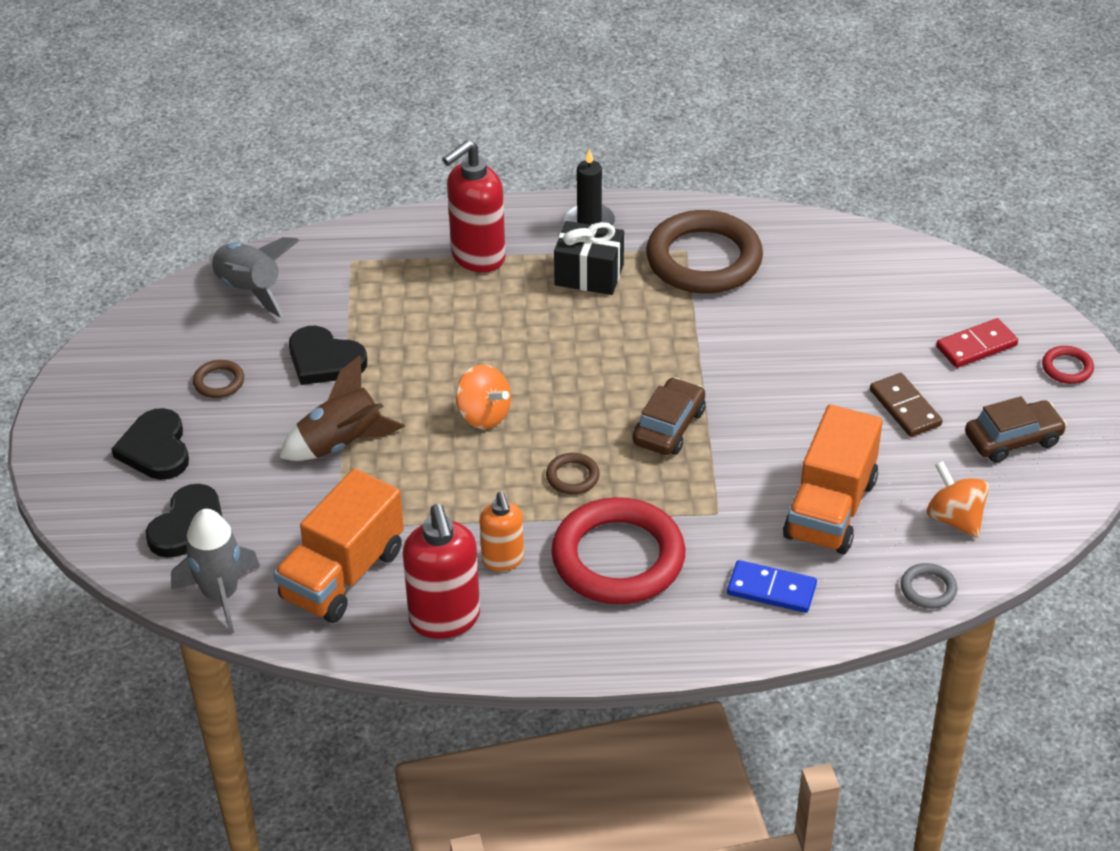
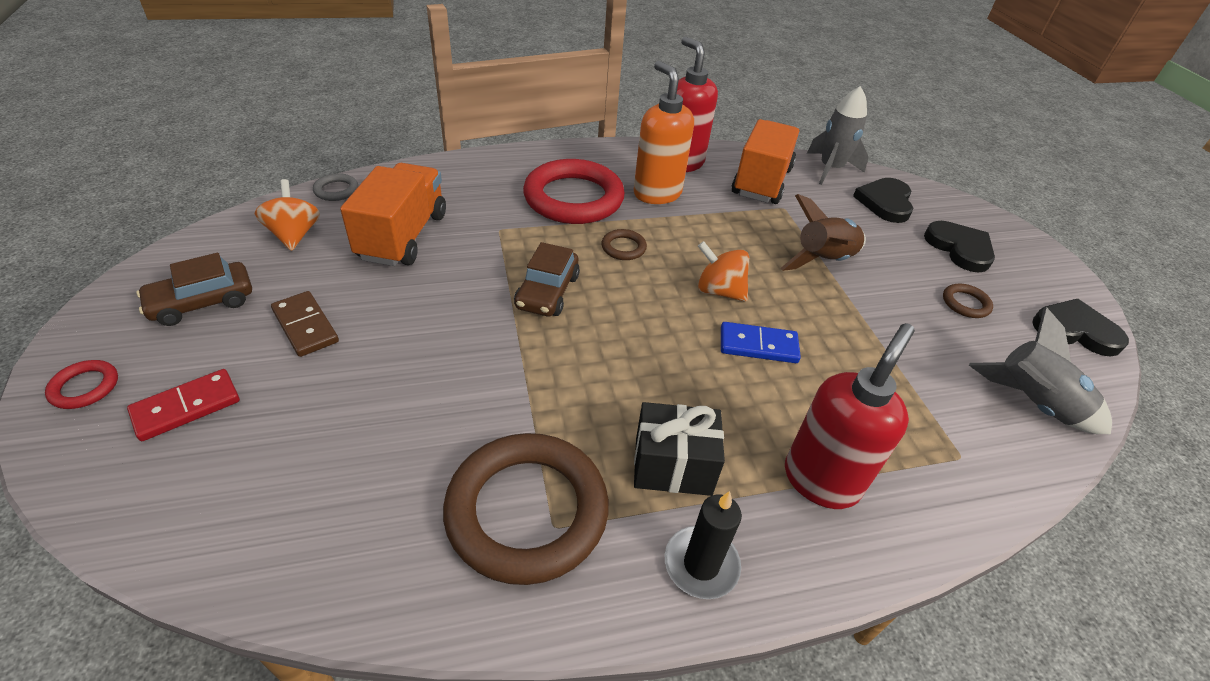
camera: 165 degrees right, 0 degrees up
black heart [289,326,367,385] -> black heart moved to [1032,299,1129,357]
orange soap dispenser [480,492,524,572] -> orange soap dispenser [634,61,694,204], size x1.65
blue domino [727,560,817,613] -> blue domino moved to [721,322,801,363]
orange spinning top [927,461,989,538] -> orange spinning top turned 150 degrees counterclockwise [255,179,320,251]

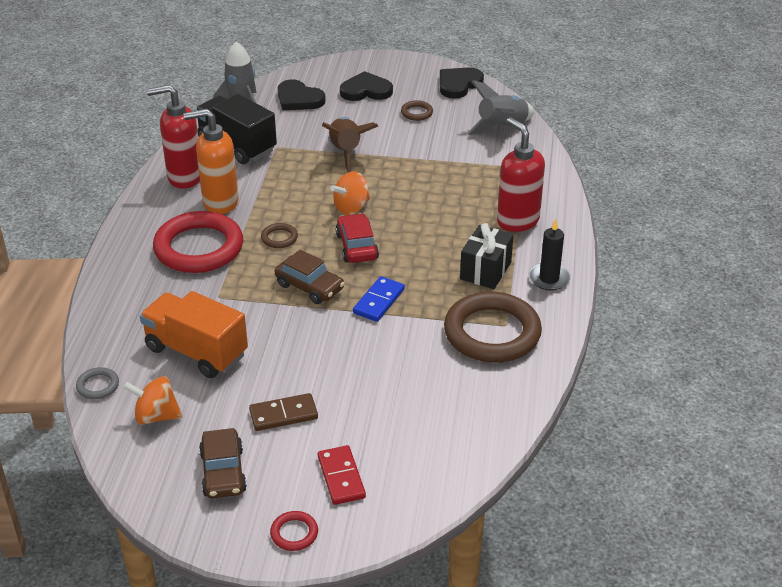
camera: 65 degrees left, 5 degrees down
blue domino [721,322,801,363] -> blue domino moved to [353,276,405,322]
orange truck [732,119,800,204] -> black truck [195,94,277,164]
none -> red car [336,213,379,263]

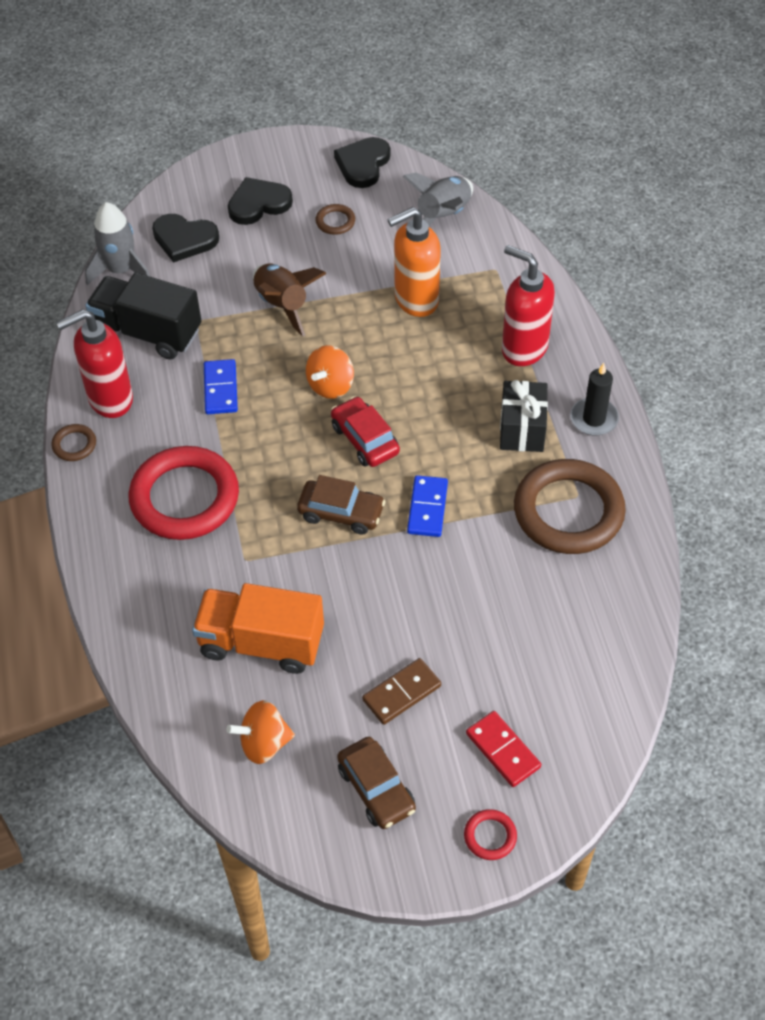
camera: 20 degrees left, 15 degrees up
grey ring [76,367,119,399] -> none
orange soap dispenser [183,109,239,214] -> orange soap dispenser moved to [387,207,441,317]
brown ring [261,223,298,248] -> brown ring moved to [51,424,96,461]
none -> blue domino [204,359,238,414]

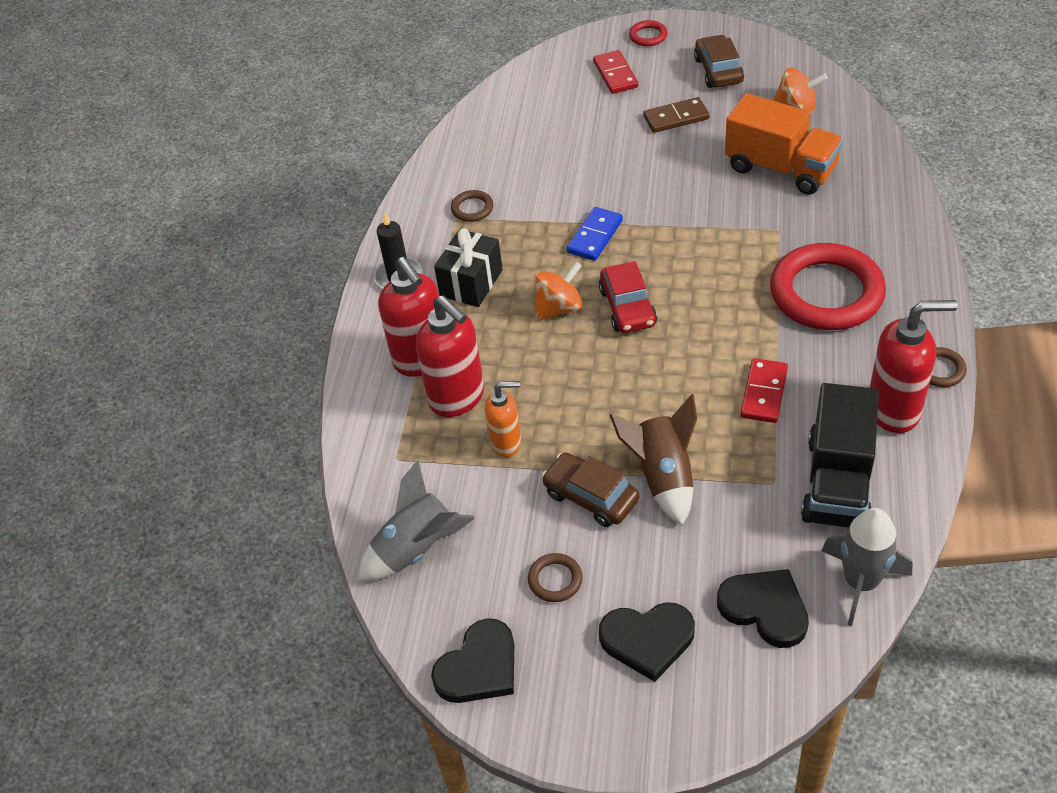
camera: 155 degrees left, 5 degrees down
black truck [85,273,202,360] -> black truck turned 60 degrees clockwise [801,383,879,528]
blue domino [204,359,238,414] -> red domino [740,358,788,423]
brown car [297,475,385,535] -> brown car moved to [542,452,639,527]
orange spinning top [306,345,354,399] -> orange spinning top moved to [534,262,582,321]
orange soap dispenser [387,207,441,317] -> orange soap dispenser [485,381,521,457], size x0.61
brown ring [514,459,626,554] -> brown ring [451,190,493,222], size x0.42
none -> red soap dispenser [416,295,484,417]

